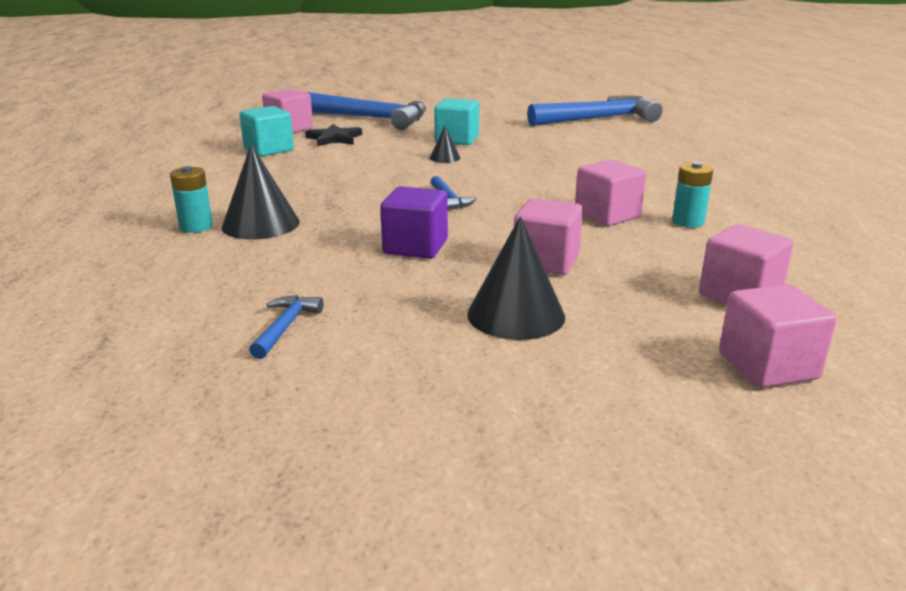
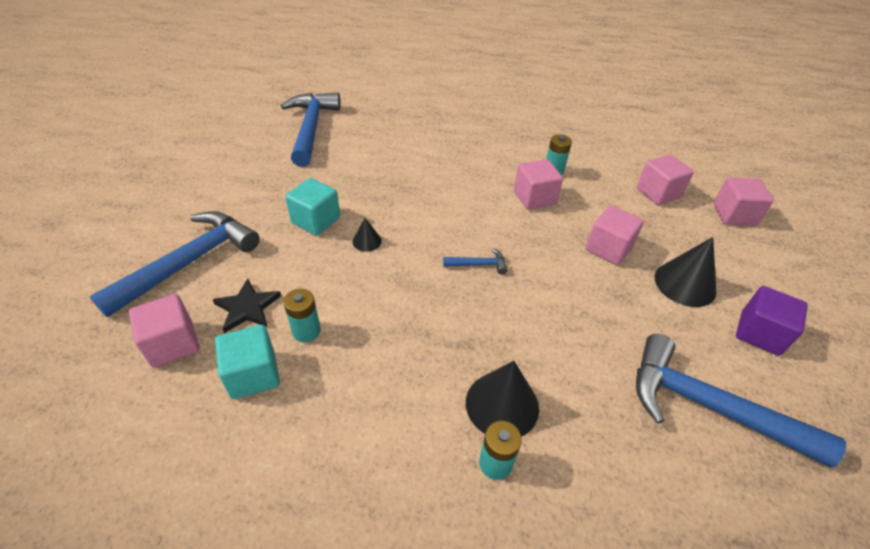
camera: 75 degrees left, 20 degrees up
blue hammer [249,295,324,359] -> blue hammer [636,334,846,468], size x2.38
purple cube [380,186,448,259] -> purple cube moved to [736,286,808,356]
none -> turquoise battery [283,289,321,342]

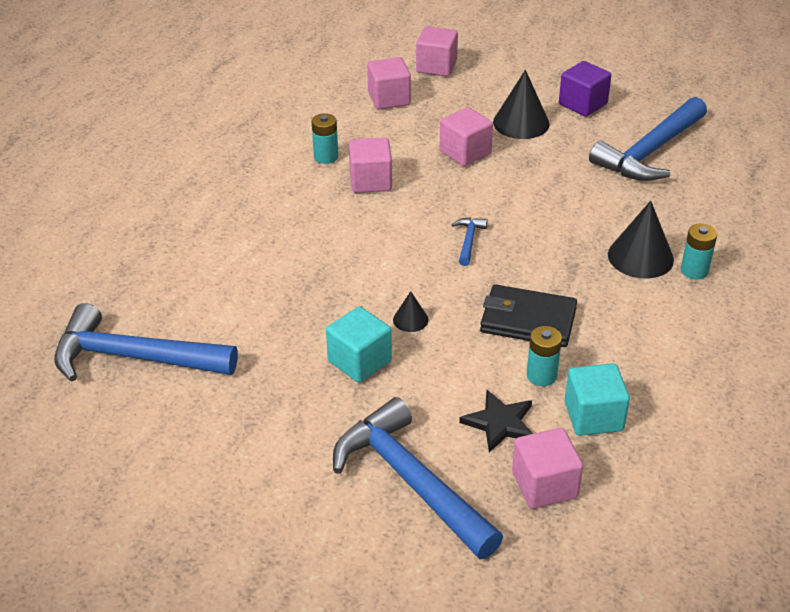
camera: 75 degrees left, 5 degrees down
none -> black wallet [480,284,577,347]

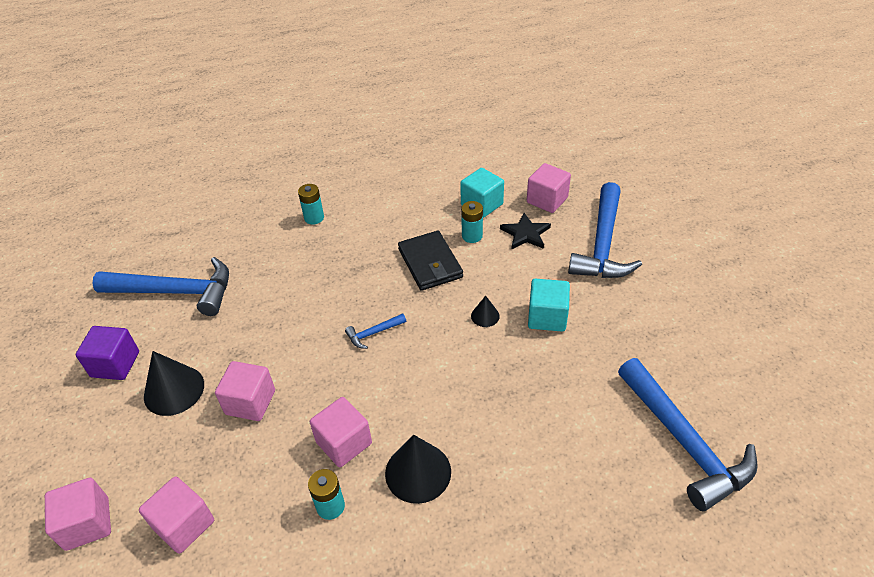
camera: 125 degrees left, 5 degrees up
black cone [608,201,674,278] -> black cone moved to [385,435,451,504]

